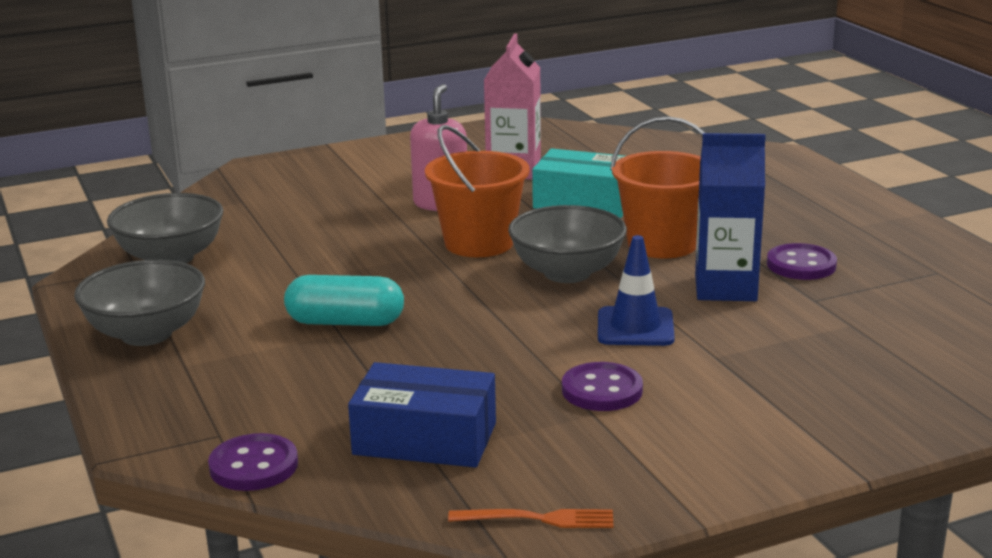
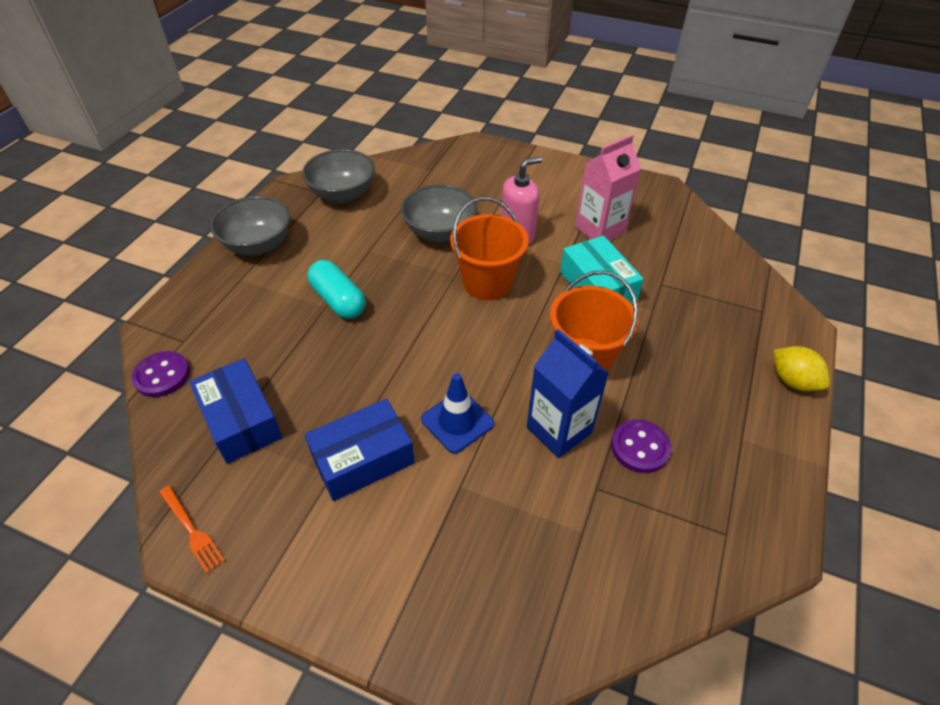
camera: 45 degrees right, 25 degrees up
grey bowl [508,205,627,283] -> grey bowl moved to [401,184,477,242]
purple button [562,362,643,411] -> blue box [305,399,415,501]
none -> yellow lemon [774,346,830,391]

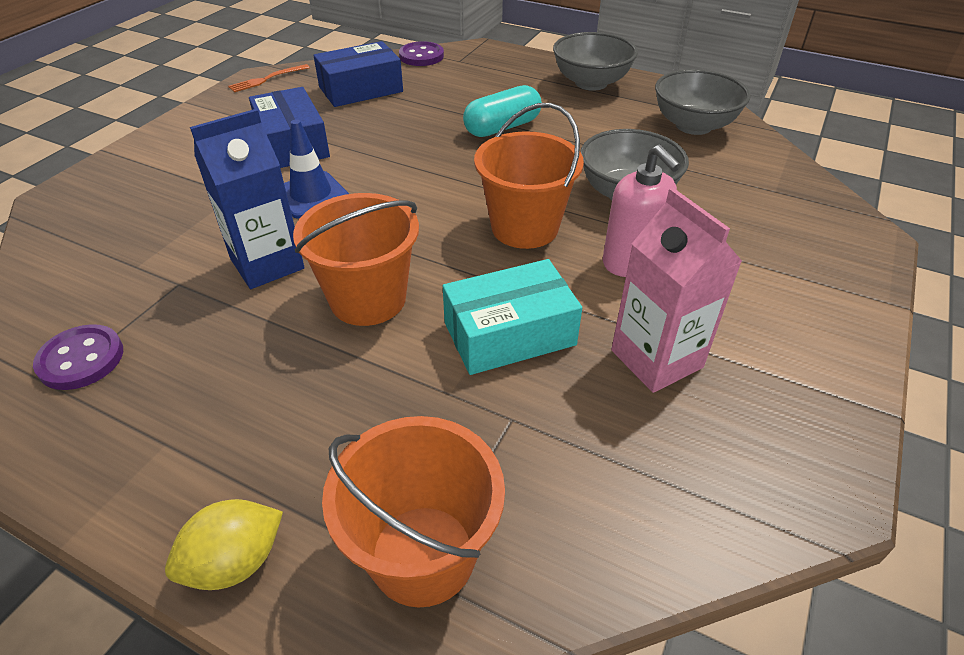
camera: 95 degrees right, 5 degrees down
purple button [611,419,671,473] -> purple button moved to [33,324,123,390]
none -> orange bucket [322,416,505,607]

